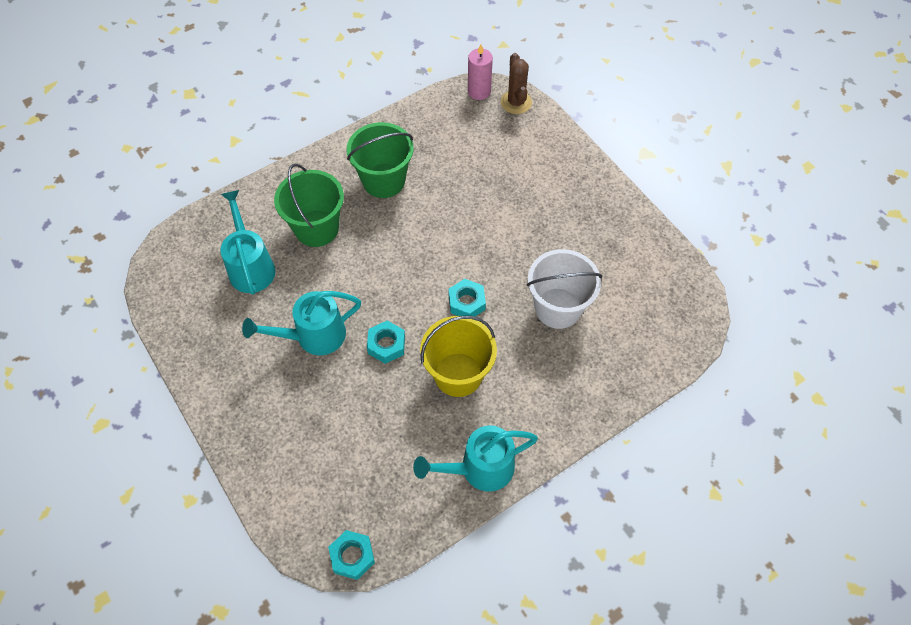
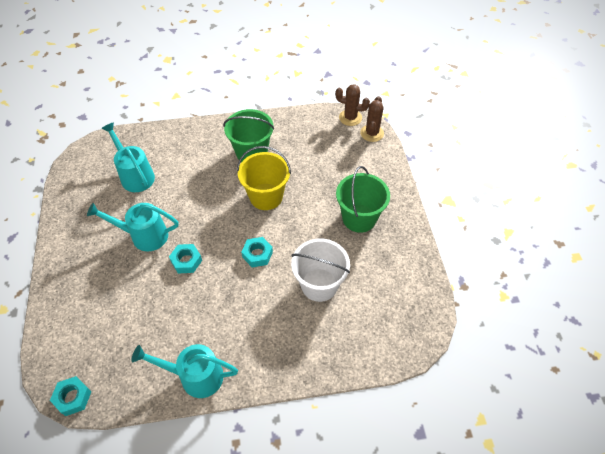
camera: 25 degrees right, 5 degrees down
turquoise watering can [220,190,275,295] -> turquoise watering can turned 45 degrees counterclockwise [102,122,155,192]
green bucket [274,164,344,247] -> green bucket moved to [336,166,390,233]
yellow bucket [420,316,497,397] -> yellow bucket moved to [237,146,291,210]
pink candle [468,44,493,100] -> brown cactus [335,84,370,126]

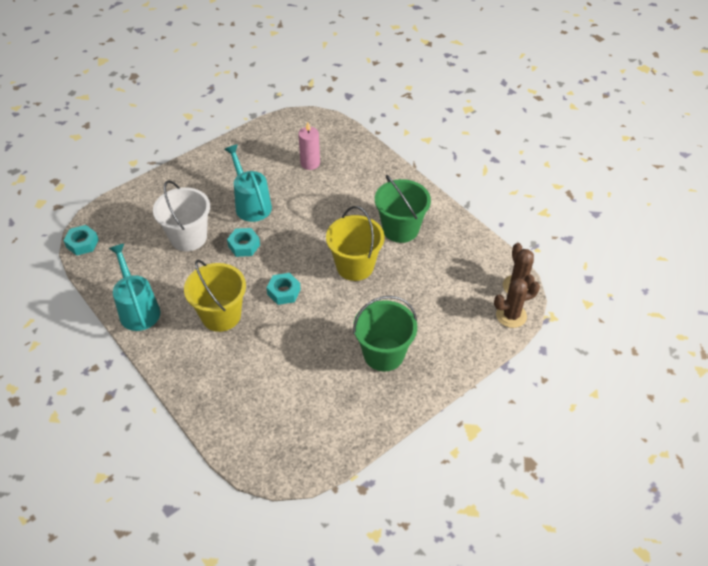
camera: 60 degrees right, 5 degrees down
turquoise watering can [102,122,155,192] -> pink candle [298,122,320,170]
white bucket [291,238,350,302] -> white bucket moved to [153,181,210,251]
none -> yellow bucket [184,260,246,332]

